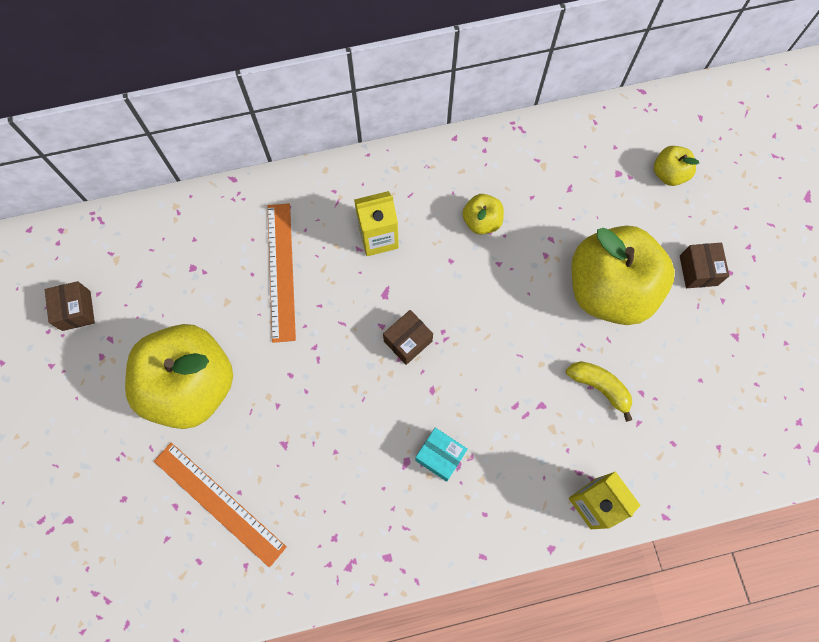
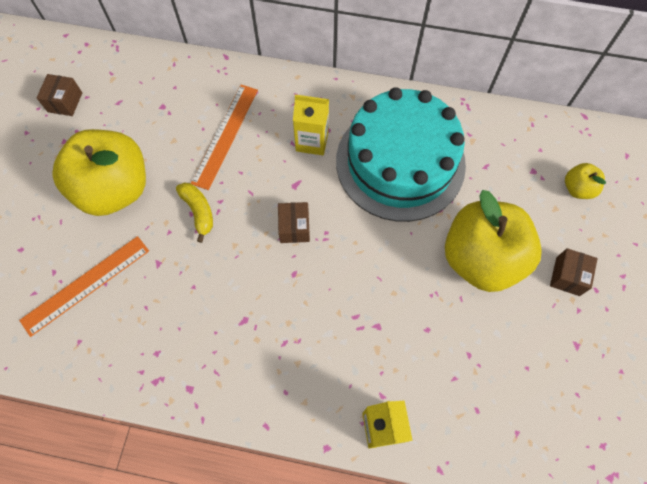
camera: 25 degrees right, 5 degrees down
orange ruler [154,443,287,567] -> orange ruler turned 75 degrees clockwise [19,236,149,337]
brown box [383,310,433,365] -> brown box turned 75 degrees counterclockwise [278,202,310,243]
turquoise box [415,428,468,482] -> none
yellow apple [463,194,504,235] -> turquoise cake [336,87,466,222]
yellow banana [566,361,632,422] -> yellow banana moved to [176,183,213,243]

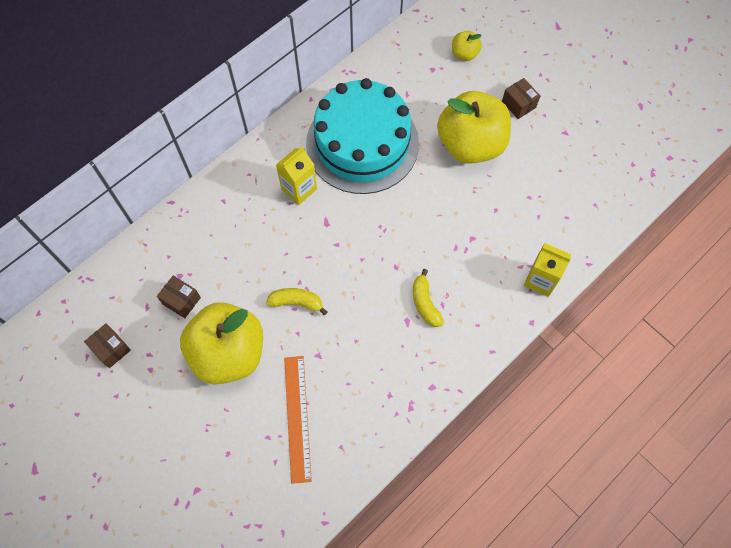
camera: 55 degrees left, 0 degrees up
orange ruler [191,85,258,190] -> none
brown box [278,202,310,243] -> brown box moved to [157,275,201,318]
none -> yellow banana [413,269,444,327]

